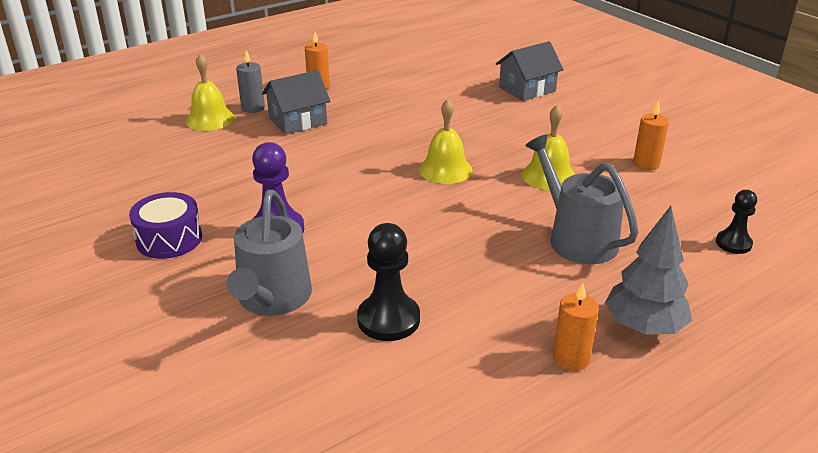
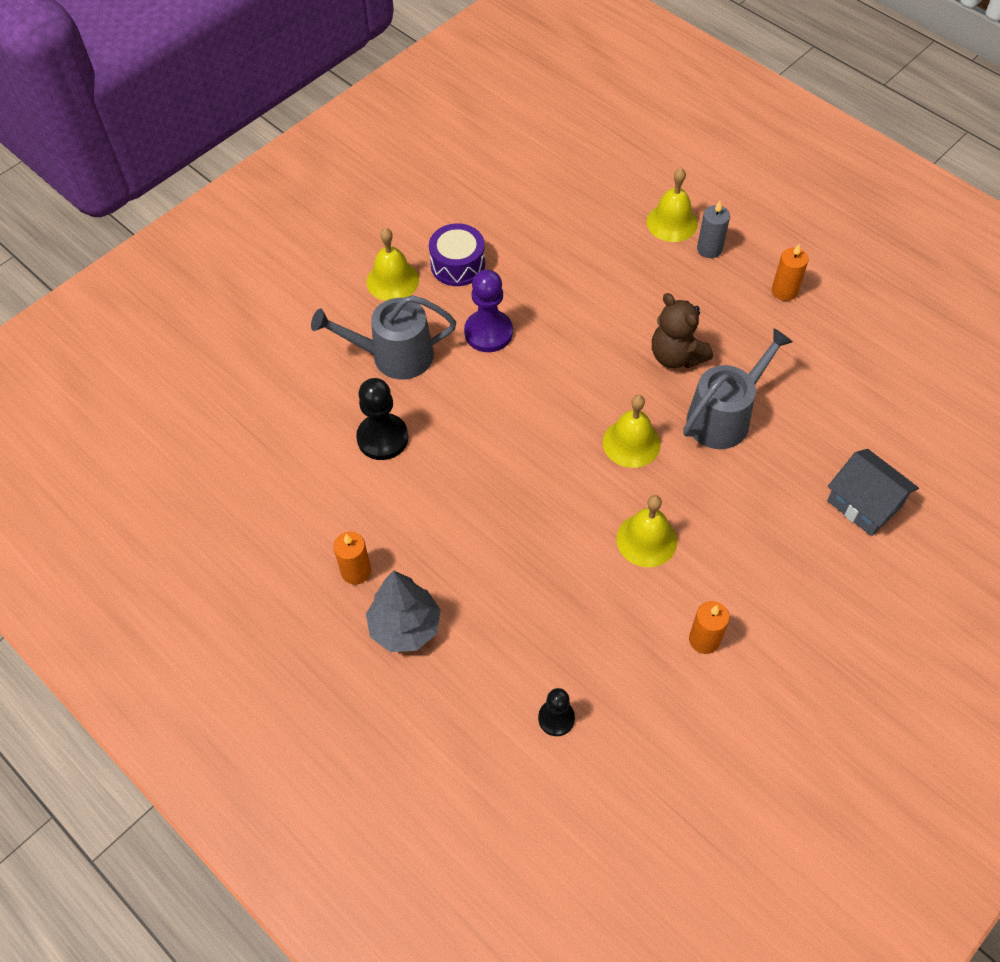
camera: 80 degrees right, 25 degrees up
grey house [262,70,331,135] -> none
grey watering can [525,134,638,264] -> grey watering can moved to [683,328,793,449]
none -> yellow bell [366,228,419,301]
none -> brown teddy bear [652,293,713,368]

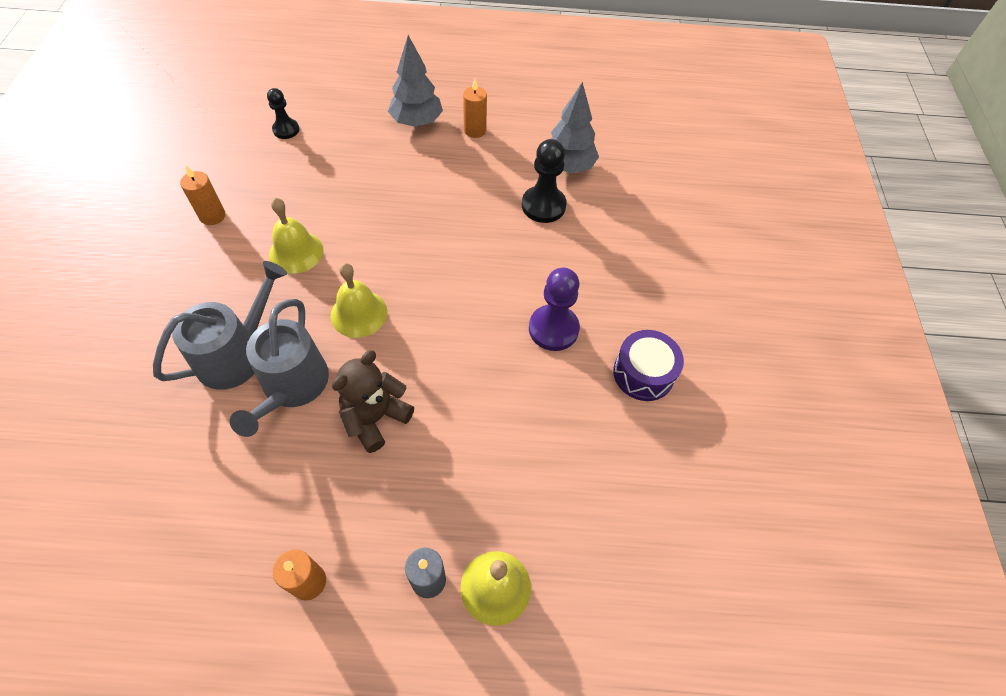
camera: 135 degrees right, 0 degrees up
grey watering can [311,295,456,380] -> grey watering can moved to [153,261,287,390]
yellow bell [366,228,419,301] -> none
brown teddy bear [652,293,713,368] -> brown teddy bear turned 60 degrees counterclockwise [332,350,414,453]
grey house [827,449,919,536] -> none
none -> grey tree [551,82,599,174]

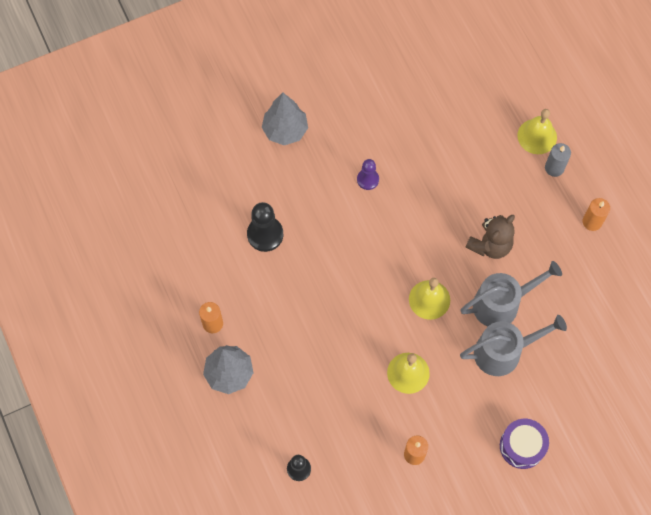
camera: 115 degrees left, 10 degrees up
grey watering can [153,261,287,390] -> grey watering can turned 150 degrees clockwise [460,315,567,376]
brown teddy bear [332,350,414,453] -> brown teddy bear turned 60 degrees counterclockwise [465,215,515,259]
purple pawn [529,268,580,351] -> purple pawn [357,159,379,190], size x0.62
grey tree [551,82,599,174] -> grey tree moved to [262,92,308,145]
purple drum [613,330,684,401] -> purple drum moved to [500,419,549,469]

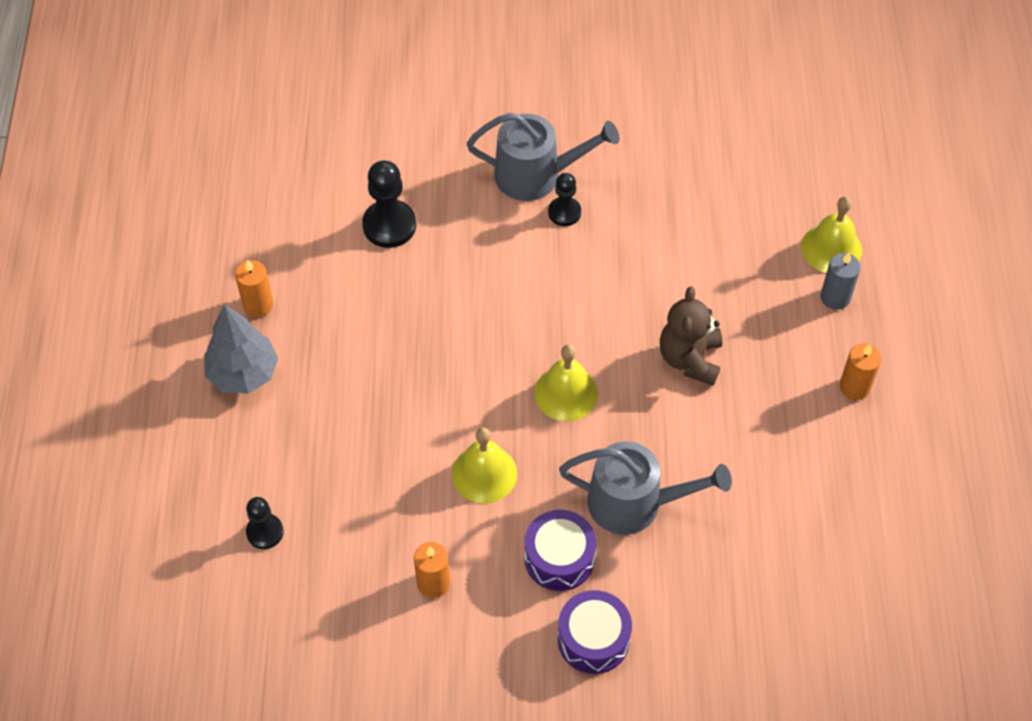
camera: 25 degrees right, 10 degrees down
grey tree [262,92,308,145] -> none
purple pawn [357,159,379,190] -> black pawn [548,173,581,226]
grey watering can [460,261,562,327] -> grey watering can moved to [467,113,619,201]
brown teddy bear [465,215,515,259] -> brown teddy bear turned 120 degrees clockwise [660,286,722,386]
none -> purple drum [525,510,596,591]

